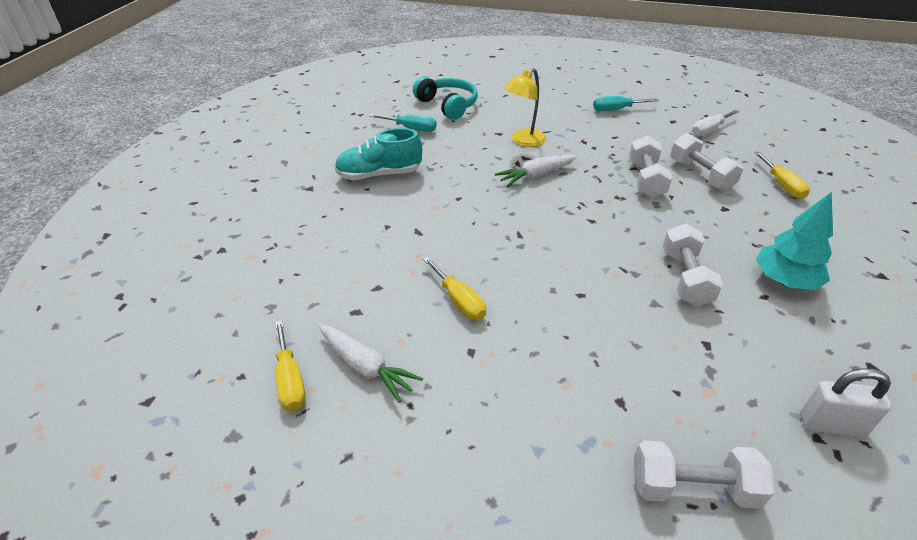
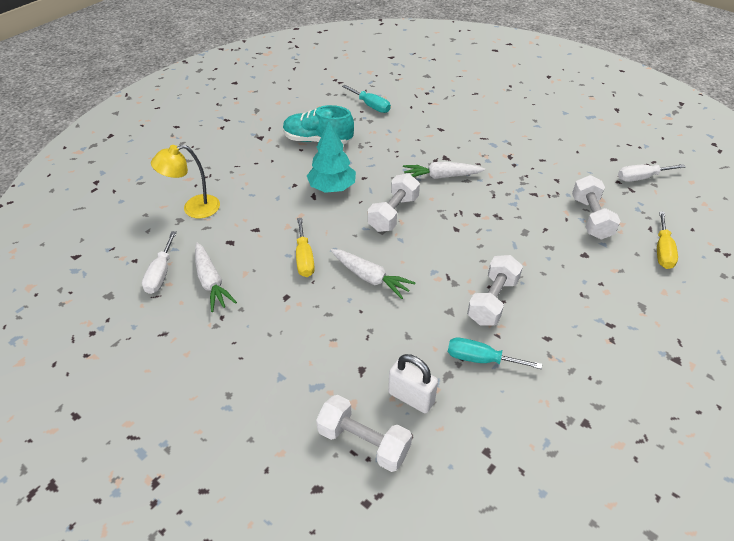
camera: 25 degrees right, 5 degrees up
yellow screwdriver [275,320,306,411] -> white screwdriver [142,231,177,294]
turquoise headphones [413,76,478,120] -> none
yellow lamp [504,68,546,147] -> yellow lamp moved to [151,145,220,218]
turquoise screwdriver [593,96,659,111] -> turquoise screwdriver moved to [448,338,542,369]
white dumbbell [629,136,672,198] -> white dumbbell moved to [368,173,420,232]
turquoise tree [756,192,833,290] -> turquoise tree moved to [307,121,356,193]
white padlock [800,368,891,437] -> white padlock moved to [388,354,438,413]
none -> white carrot [331,249,415,299]

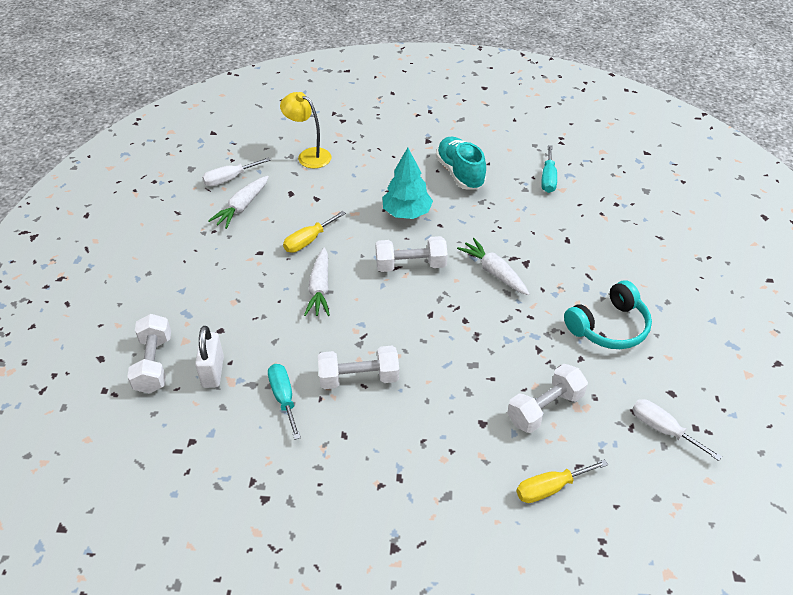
camera: 55 degrees right, 0 degrees up
none -> turquoise headphones [564,280,652,349]

